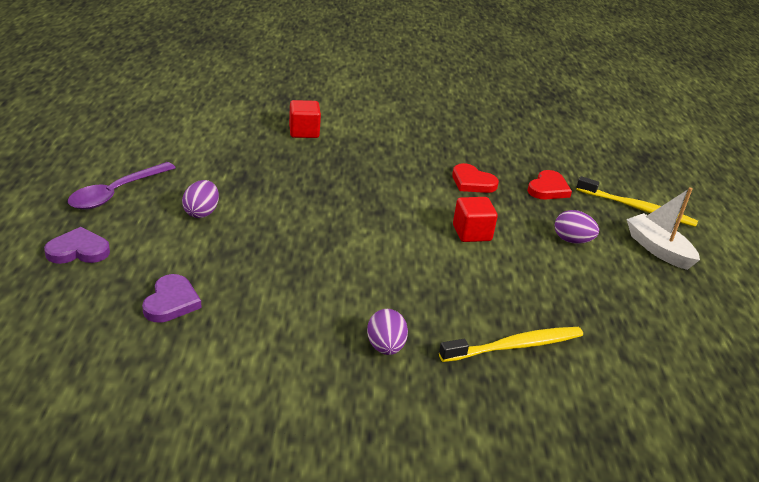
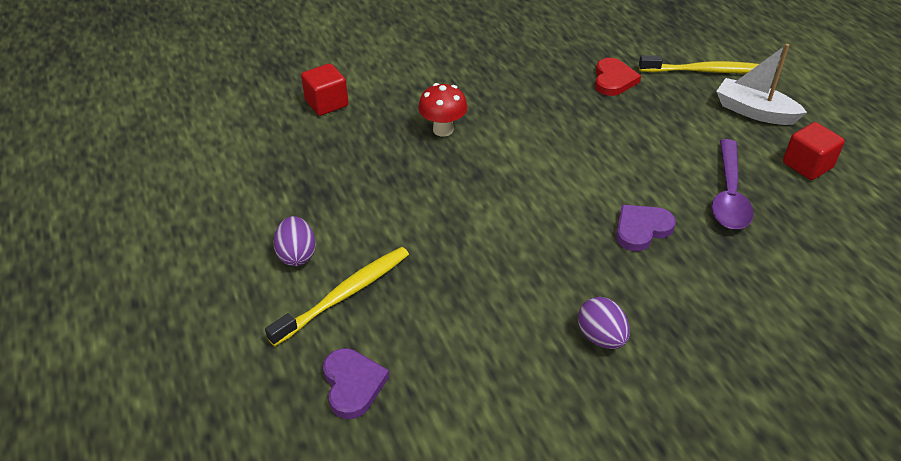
camera: 20 degrees left, 10 degrees up
purple heart [44,227,110,264] -> purple heart moved to [616,205,676,251]
purple spoon [68,162,176,209] -> purple spoon moved to [712,139,754,229]
yellow toothbrush [439,327,583,362] -> yellow toothbrush moved to [265,247,409,346]
red heart [452,163,499,193] -> none
red cube [453,197,498,242] -> red cube moved to [783,122,845,180]
purple egg [555,210,599,244] -> none
none -> red mushroom [418,83,468,137]

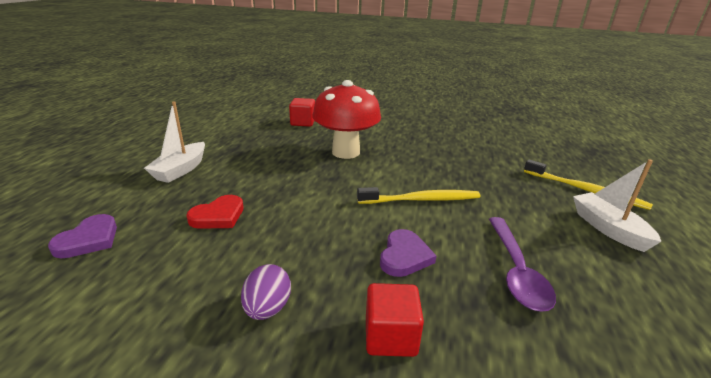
camera: 35 degrees right, 15 degrees down
yellow toothbrush [265,247,409,346] -> yellow toothbrush moved to [357,187,480,204]
purple egg [273,216,316,266] -> white boat [144,101,205,183]
red mushroom [418,83,468,137] -> red mushroom [312,80,381,159], size x1.87
red heart [595,58,641,96] -> red heart moved to [186,195,243,229]
purple heart [616,205,676,251] -> purple heart turned 105 degrees clockwise [380,229,436,277]
purple spoon [712,139,754,229] -> purple spoon turned 45 degrees counterclockwise [489,217,556,312]
red cube [783,122,845,180] -> red cube moved to [366,283,424,357]

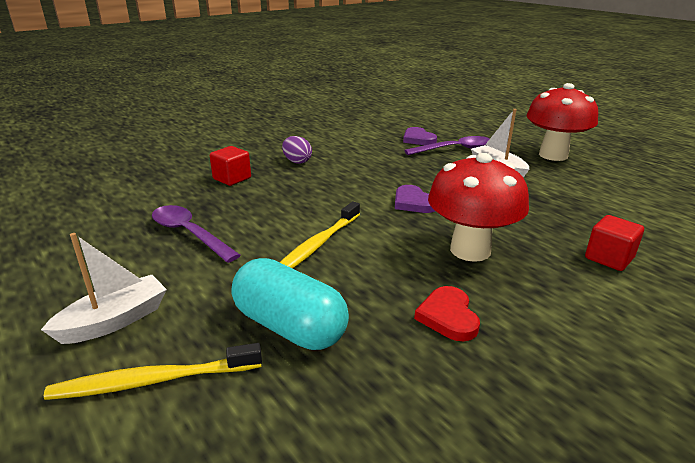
camera: 130 degrees right, 0 degrees up
red heart [186,195,243,229] -> red heart moved to [414,286,480,341]
purple heart [380,229,436,277] -> purple heart moved to [395,185,435,213]
white boat [573,159,661,252] -> white boat turned 60 degrees counterclockwise [41,233,167,344]
none -> turquoise capsule [232,258,349,350]
none -> purple spoon [404,136,490,155]
none -> red mushroom [527,83,598,161]

